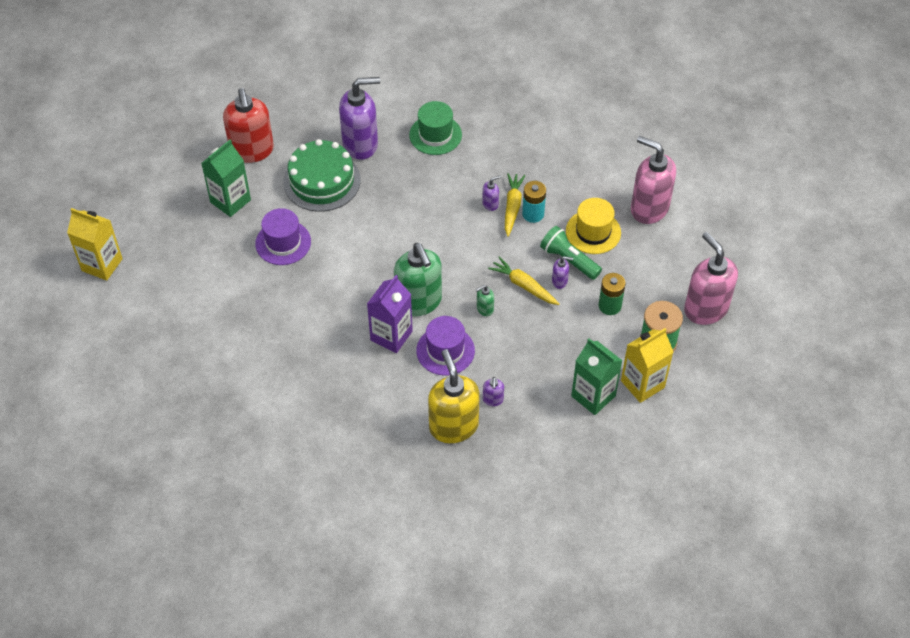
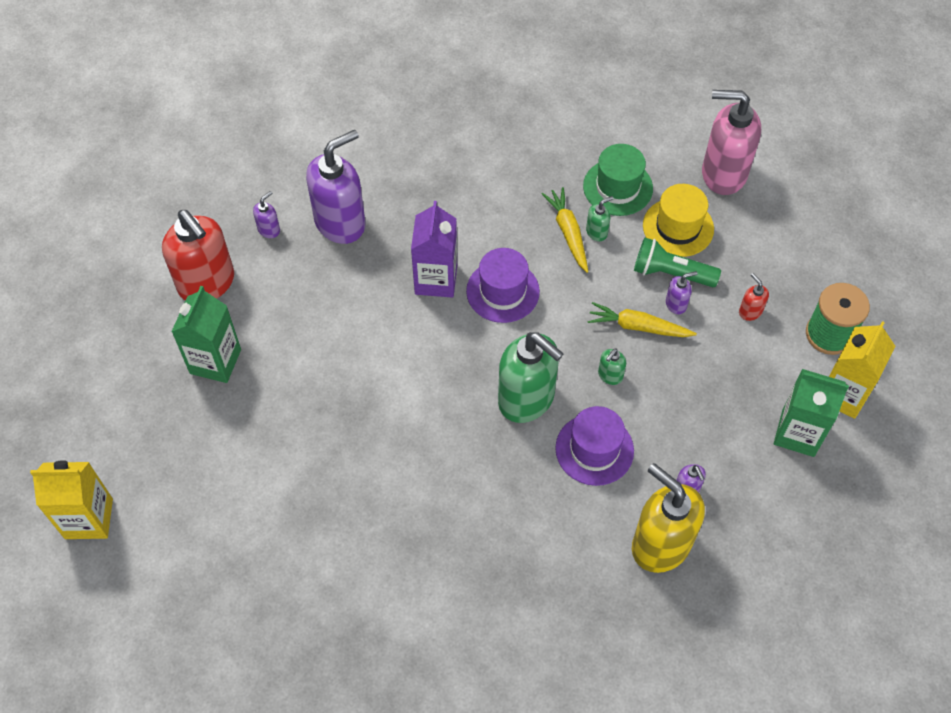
camera: 25 degrees left, 5 degrees up
purple hat [255,208,311,265] -> purple hat moved to [466,248,540,323]
green cake [283,139,361,212] -> none
purple carton [367,275,413,353] -> purple carton moved to [411,201,457,298]
green hat [409,101,462,155] -> green hat moved to [583,144,653,216]
purple soap dispenser [482,176,501,211] -> purple soap dispenser moved to [253,191,280,238]
turquoise battery [522,181,546,223] -> green soap dispenser [586,196,614,241]
green battery [599,273,626,315] -> red soap dispenser [739,273,769,321]
pink soap dispenser [684,232,738,325] -> none

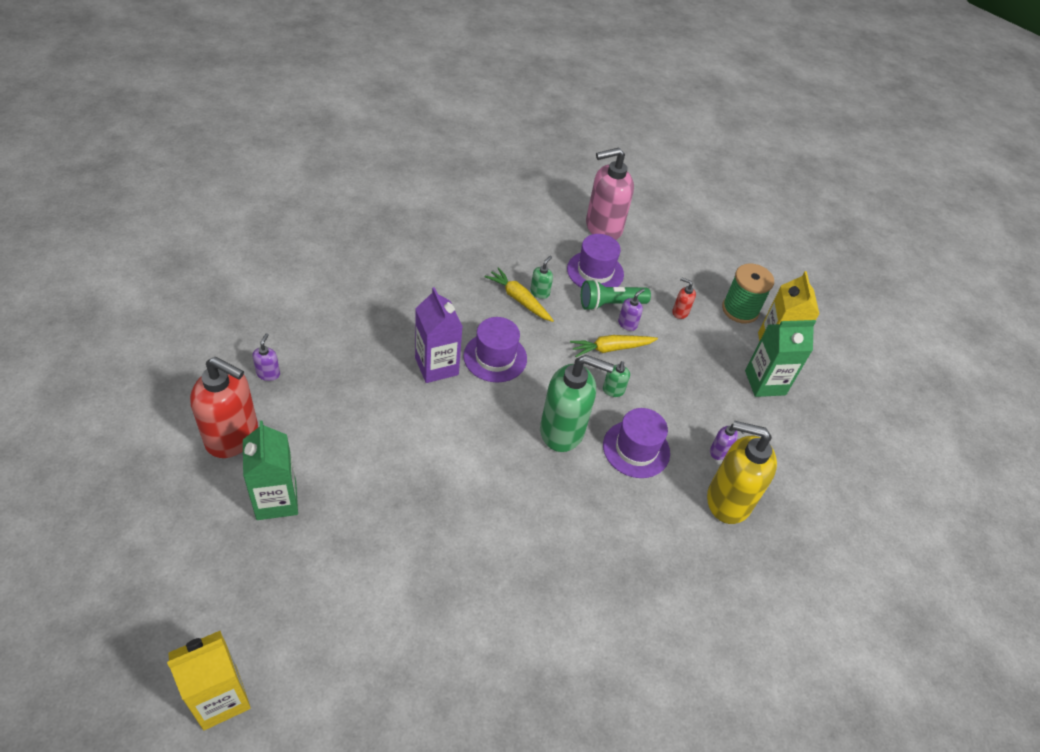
camera: 35 degrees left, 10 degrees down
purple soap dispenser [306,130,366,244] -> none
green hat [583,144,653,216] -> none
yellow hat [643,184,714,257] -> purple hat [567,234,624,287]

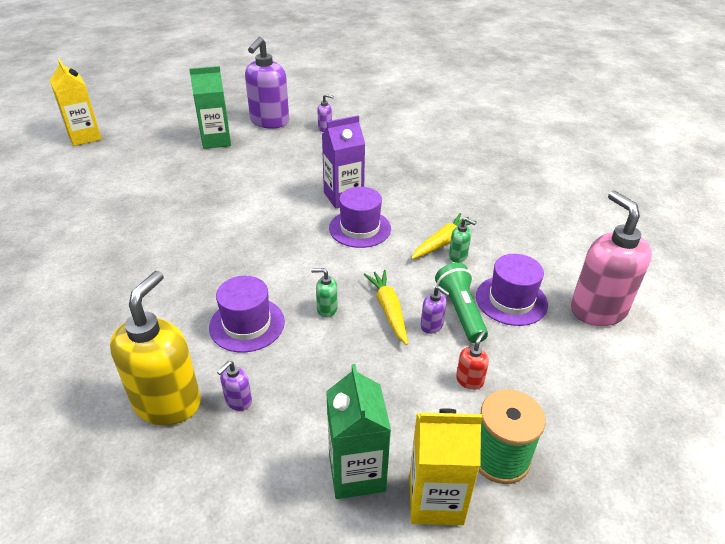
camera: 95 degrees right, 10 degrees down
red soap dispenser [190,357,258,458] -> purple soap dispenser [245,37,289,129]
green soap dispenser [540,355,614,452] -> none

